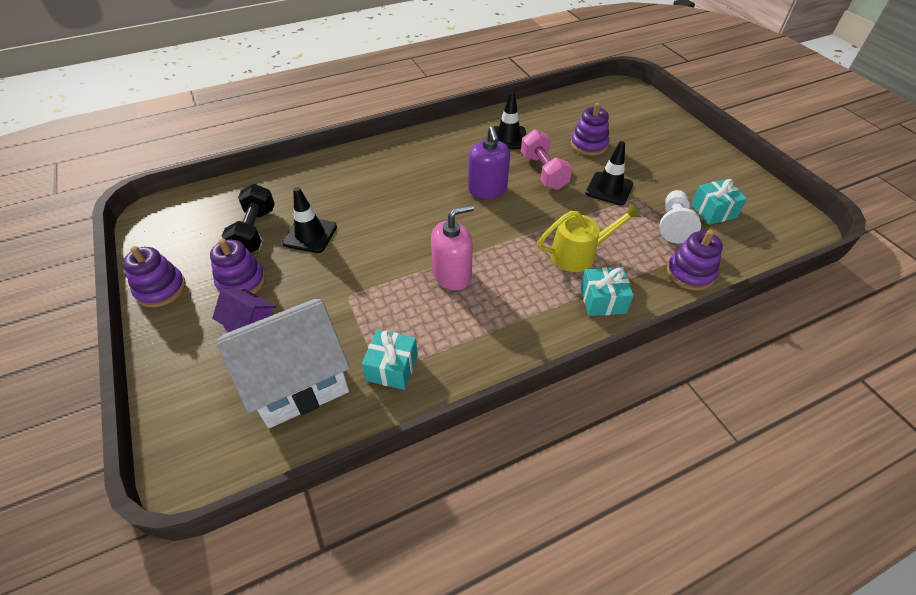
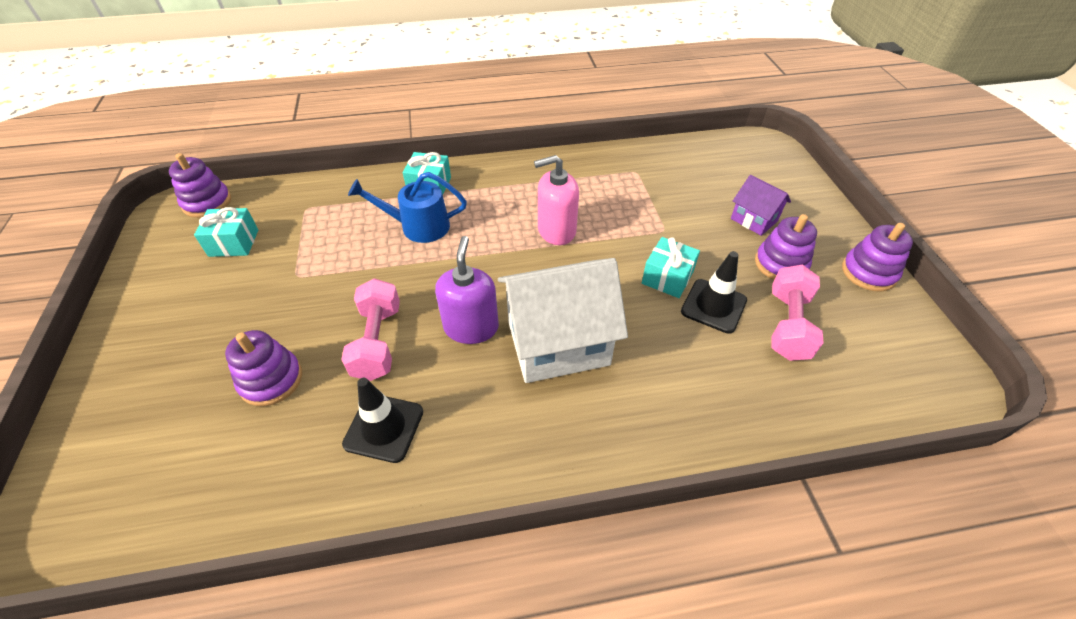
camera: 165 degrees left, 0 degrees up
white house [216,299,350,428] -> white house moved to [498,258,628,383]
black dumbbell [222,184,275,253] -> pink dumbbell [771,265,823,361]
turquoise gift [362,329,418,390] -> turquoise gift moved to [642,237,700,298]
yellow watering can [537,203,641,272] -> blue watering can [348,172,467,243]
black traffic cone [586,141,633,205] -> none
white pawn [660,190,701,243] -> none
purple stacking toy [667,230,723,291] -> purple stacking toy moved to [169,153,231,218]

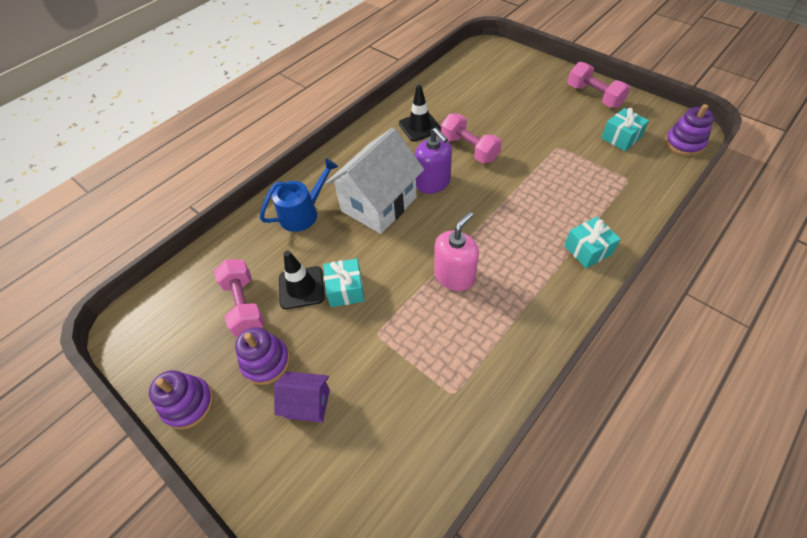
camera: 145 degrees right, 5 degrees up
purple stacking toy [225,330,302,406] -> none
blue watering can [348,172,467,243] -> blue watering can moved to [260,158,338,232]
none -> pink dumbbell [568,62,630,108]

